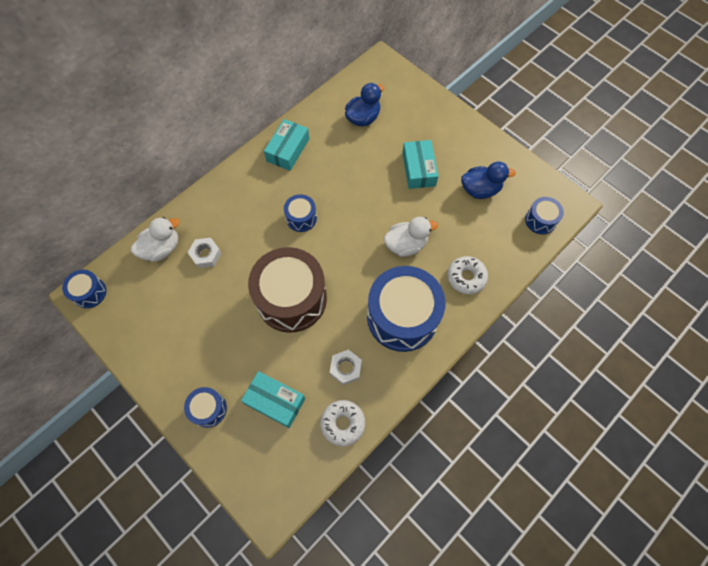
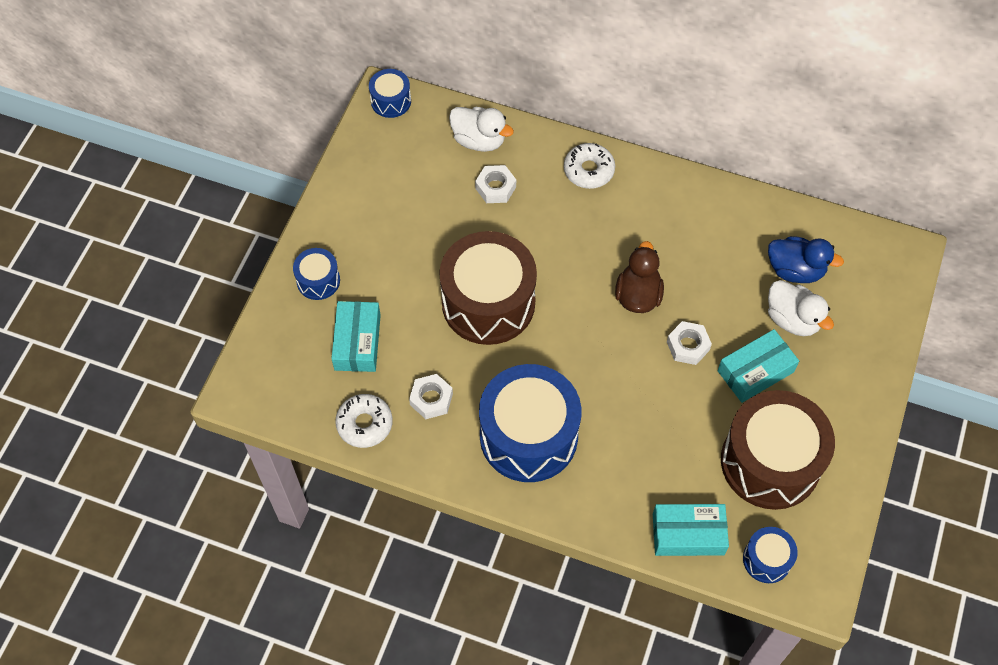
camera: 65 degrees right, 5 degrees down
turquoise box [264,119,309,171] -> turquoise box moved to [653,504,729,556]
blue drum [284,194,317,232] -> none
white duck [384,217,438,257] -> white duck moved to [768,280,834,336]
white donut [447,256,488,294] -> white donut moved to [564,143,615,189]
blue duck [461,161,516,199] -> brown drum [721,390,835,510]
none -> brown duck [615,241,664,313]
none -> white nut [667,321,712,365]

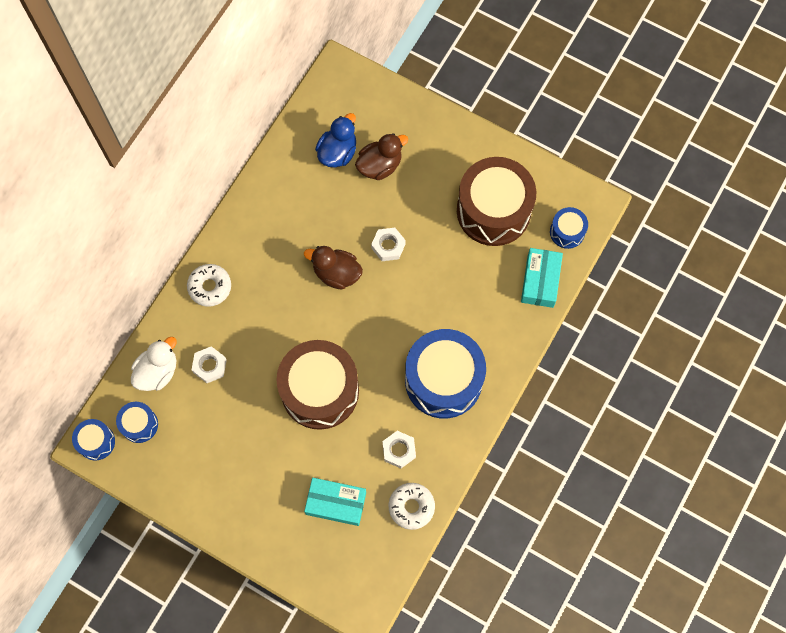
camera: 80 degrees left, 10 degrees up
blue drum [293,248,340,300] -> blue drum moved to [116,402,158,443]
turquoise box [718,329,799,403] -> none
white duck [768,280,834,336] -> brown duck [355,133,408,180]

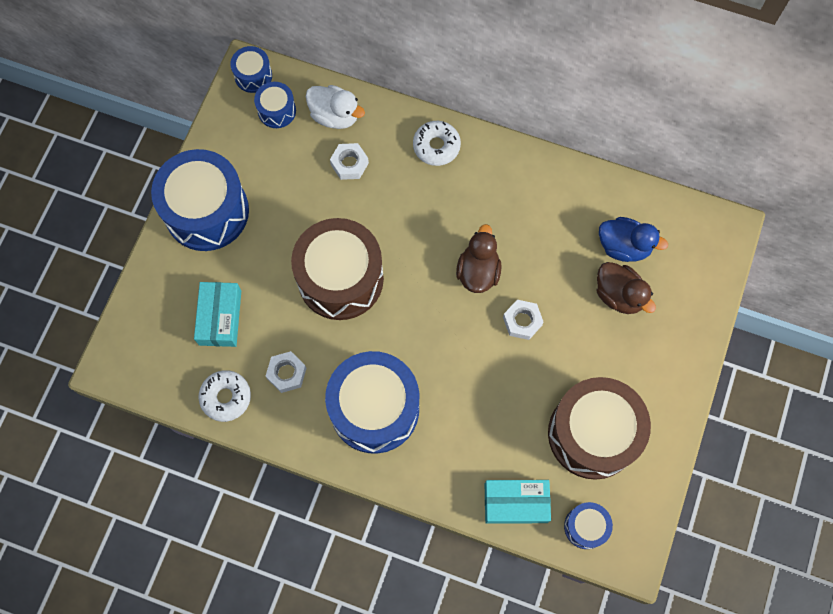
camera: 80 degrees right, 0 degrees up
none -> blue drum [151,149,249,251]

